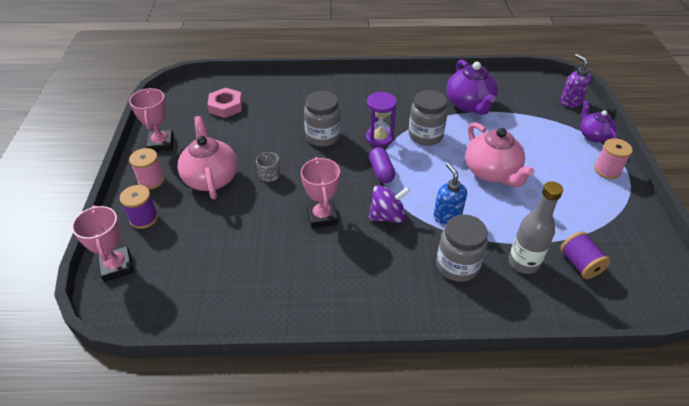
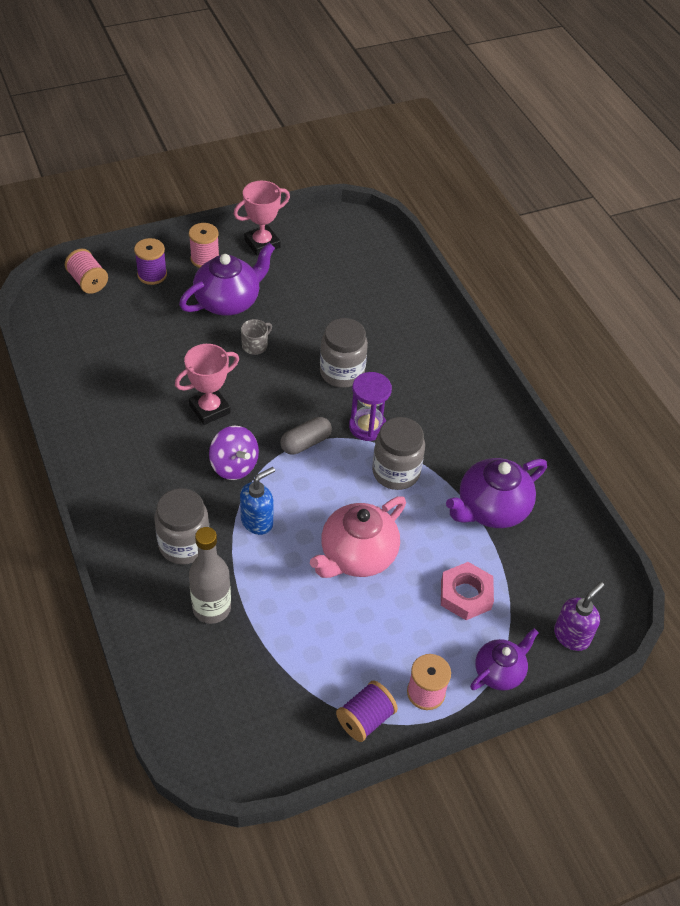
camera: 65 degrees right, 5 degrees up
pink trophy [72,205,134,282] -> pink spool [65,249,108,294]
pink teapot [177,116,238,200] -> purple teapot [179,243,275,316]
pink nut [207,88,242,118] -> pink nut moved to [441,562,494,620]
purple capsule [369,147,395,183] -> grey capsule [280,417,332,454]
purple spool [560,231,611,279] -> purple spool moved to [336,681,398,742]

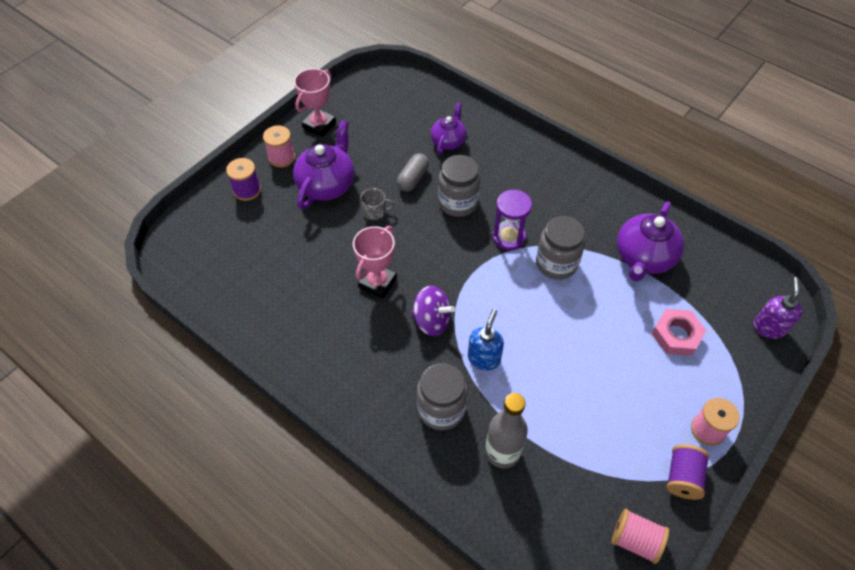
camera: 25 degrees left, 5 degrees up
pink spool [65,249,108,294] -> pink spool moved to [612,509,669,564]
grey mug [241,319,272,355] -> grey mug turned 75 degrees clockwise [361,188,395,220]
grey capsule [280,417,332,454] -> grey capsule moved to [397,153,429,192]
pink teapot [310,496,406,578] -> none
purple teapot [470,629,539,691] -> purple teapot moved to [431,103,467,154]

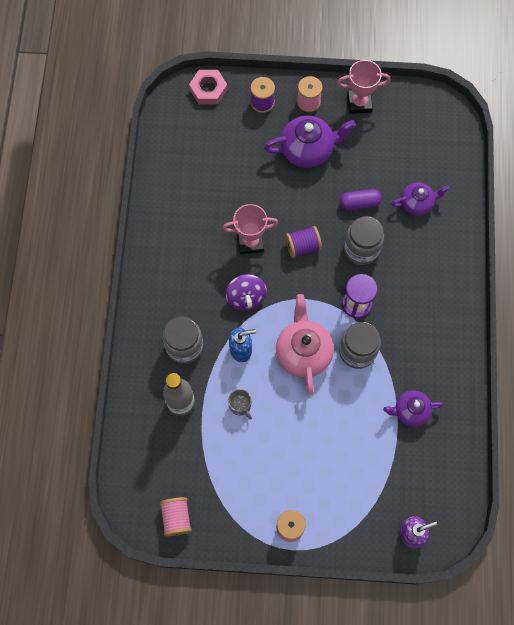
camera: 55 degrees right, 15 degrees up
grey mug [361,188,395,220] -> grey mug moved to [228,389,252,419]
grey capsule [397,153,429,192] -> purple capsule [340,189,382,210]
purple teapot [617,201,684,281] -> purple teapot [383,390,444,427], size x0.62
pink nut [651,309,707,356] -> pink nut moved to [189,70,228,104]
purple spool [667,444,709,500] -> purple spool moved to [285,226,322,258]
none -> pink teapot [276,294,334,395]

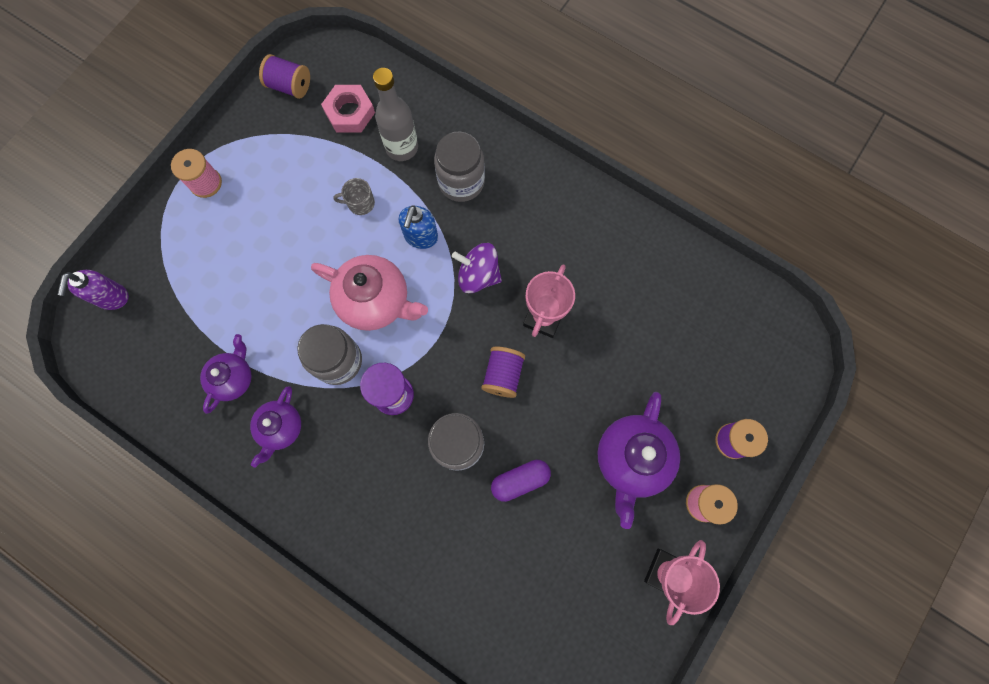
camera: 120 degrees right, 5 degrees up
pink spool [160,497,192,536] -> purple spool [259,54,310,99]
pink nut [189,70,228,104] -> pink nut moved to [321,85,375,132]
purple capsule [340,189,382,210] -> purple capsule turned 45 degrees clockwise [491,460,551,502]
purple teapot [391,183,449,216] -> purple teapot moved to [250,386,301,468]

